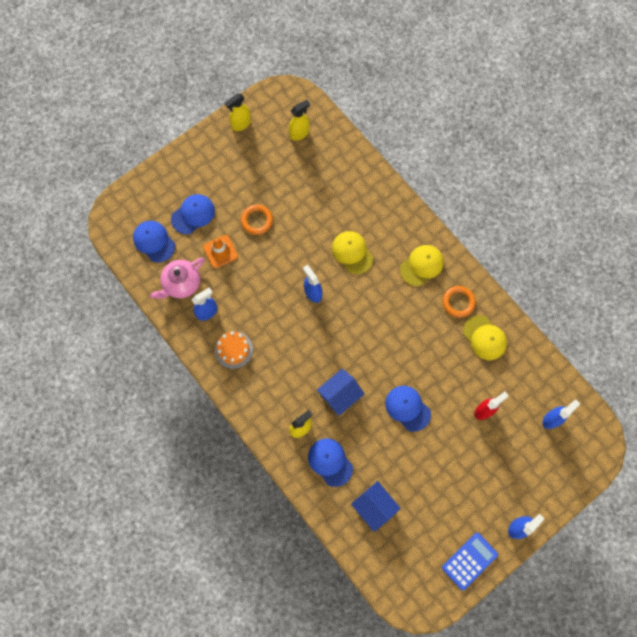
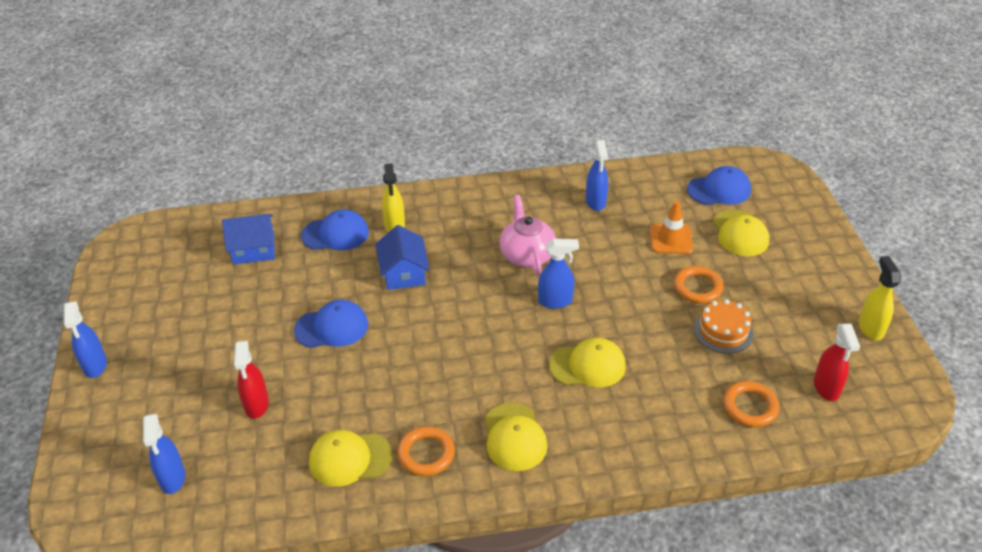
camera: 120 degrees right, 30 degrees down
pink teapot [150,257,205,299] -> pink teapot moved to [499,195,556,274]
blue cap [171,194,215,234] -> yellow cap [713,209,769,256]
orange cake [215,331,253,369] -> orange cake moved to [694,299,753,354]
yellow spray bottle [289,100,310,141] -> red spray bottle [814,323,860,401]
blue calculator [442,533,498,590] -> none
none -> orange ring [723,381,779,427]

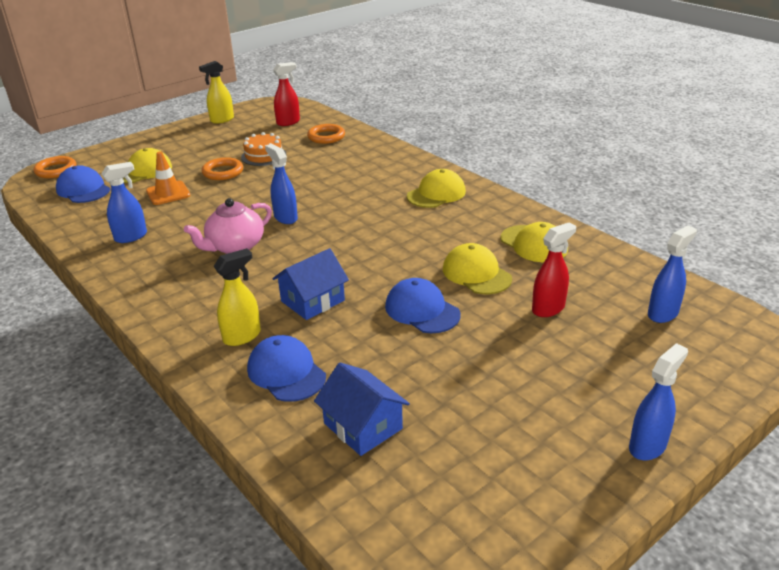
camera: 120 degrees left, 10 degrees down
orange ring [397,426,455,476] -> orange ring moved to [34,156,77,178]
yellow cap [549,338,626,388] -> yellow cap moved to [443,243,512,294]

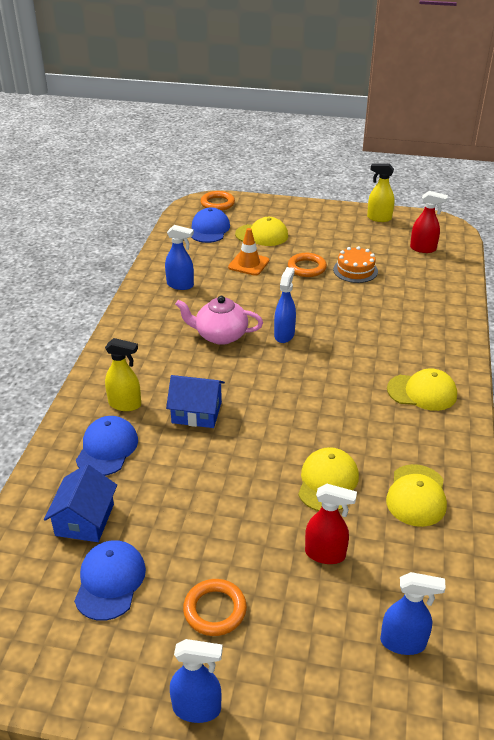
camera: 50 degrees right, 5 degrees up
orange ring [307,124,345,144] -> orange ring moved to [183,579,247,636]
blue cap [385,278,461,333] -> blue cap moved to [74,540,146,621]

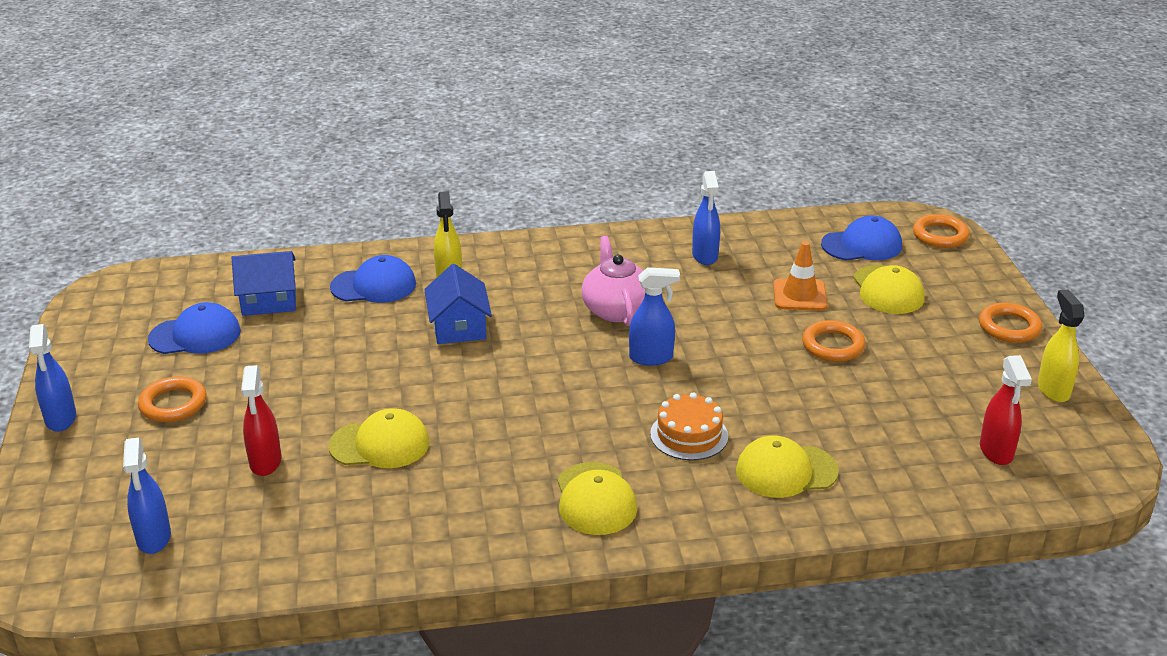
camera: 70 degrees right, 5 degrees down
orange cake [333,246,378,283] -> orange cake moved to [650,392,728,460]
yellow cap [386,464,447,527] -> yellow cap moved to [736,436,839,498]
none -> orange ring [979,303,1043,343]

